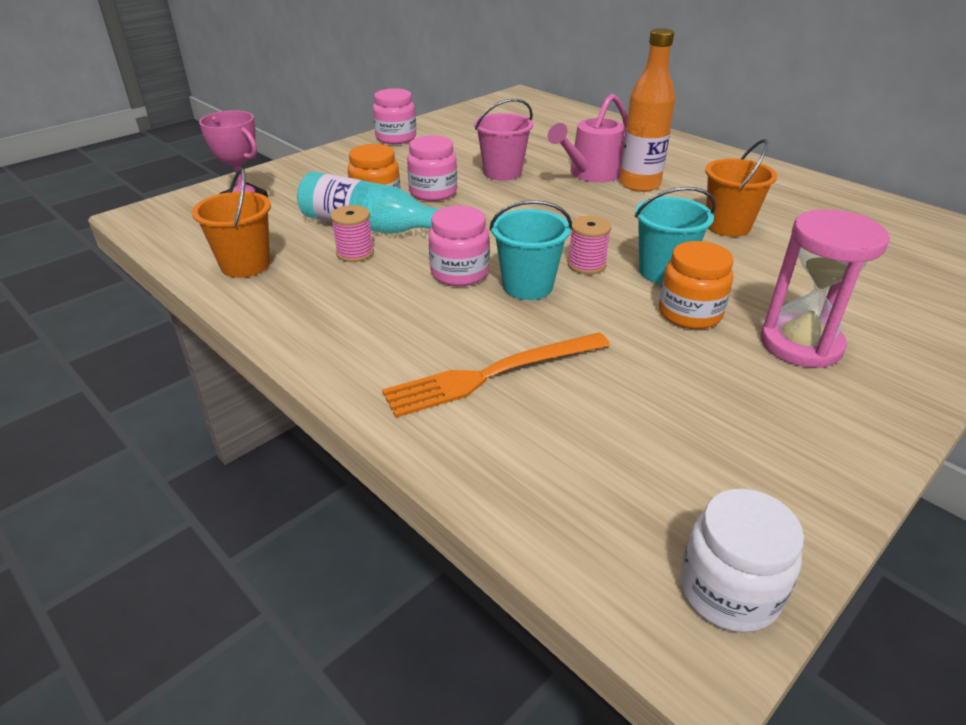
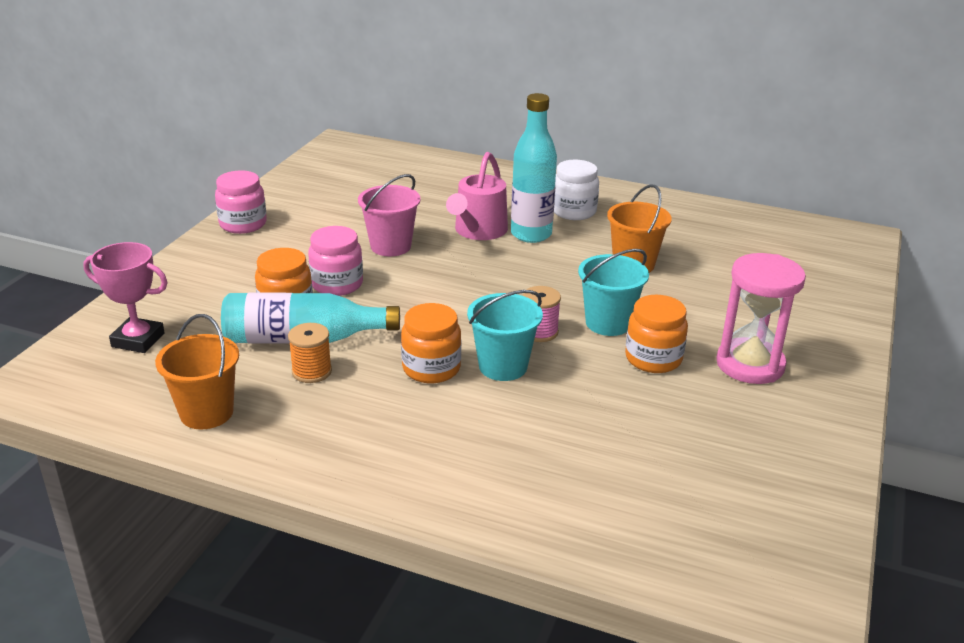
camera: 25 degrees left, 5 degrees down
pink spool [331,205,374,262] -> orange spool [288,323,332,383]
orange fork [382,332,610,418] -> none
pink jar [429,206,489,286] -> orange jar [401,303,461,383]
orange bottle [620,28,675,192] -> turquoise bottle [511,93,557,243]
white jar [680,489,804,633] -> white jar moved to [554,160,599,220]

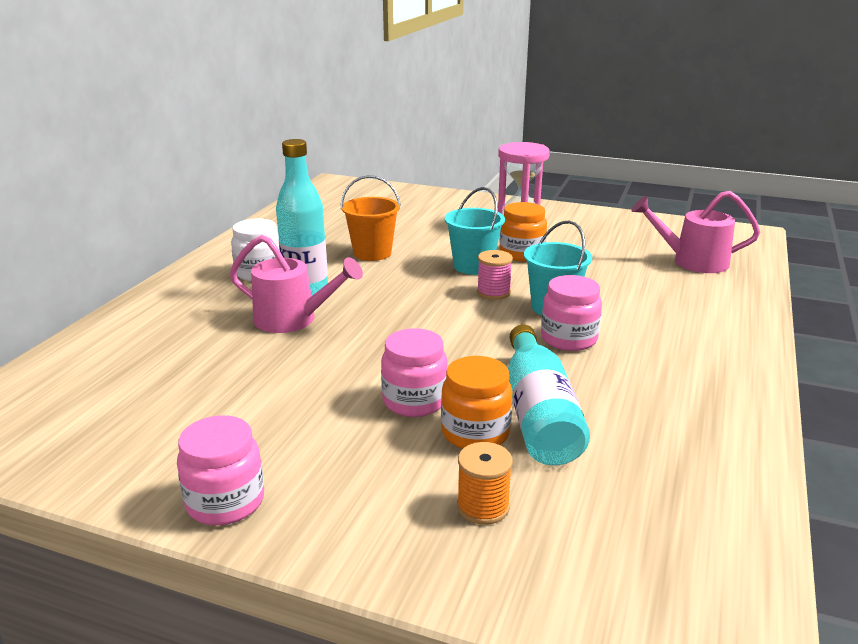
camera: 90 degrees left, 5 degrees down
pink trophy [83,242,168,353] -> none
orange bucket [155,314,239,429] -> none
orange spool [288,323,332,383] -> orange spool moved to [457,442,513,525]
pink bucket [358,174,421,256] -> none
orange jar [401,303,461,383] -> pink jar [541,275,602,351]
none -> pink watering can [631,191,760,273]

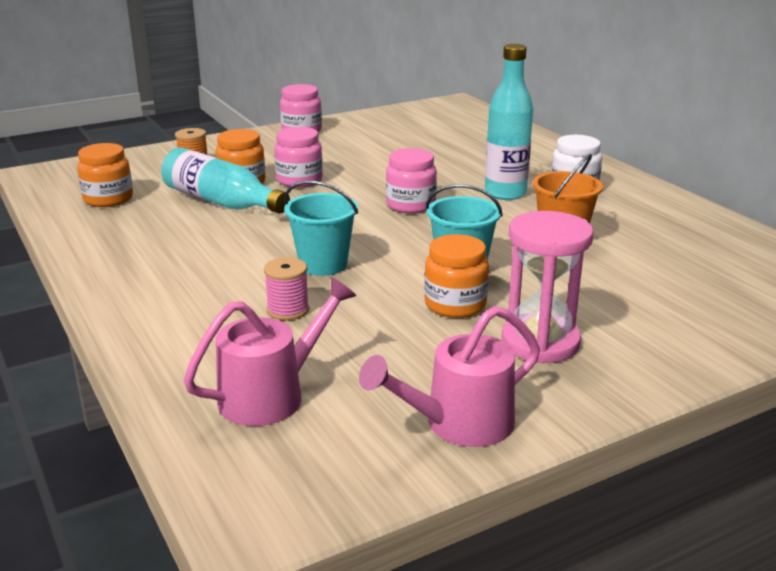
camera: 130 degrees right, 0 degrees up
pink watering can [230,235,363,333] -> pink watering can moved to [359,306,540,447]
pink spool [477,250,513,300] -> pink spool moved to [264,257,309,320]
pink jar [541,275,602,351] -> pink jar moved to [386,148,437,213]
none -> orange jar [77,143,133,207]

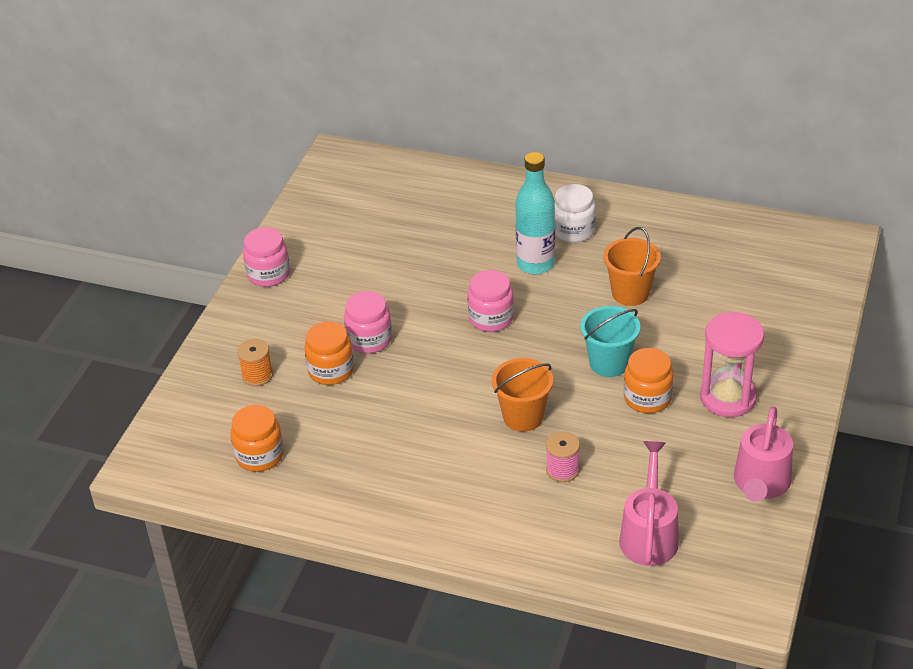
camera: 40 degrees left, 15 degrees up
turquoise bottle [161,147,290,214] -> none
turquoise bucket [284,181,358,276] -> orange bucket [492,358,553,432]

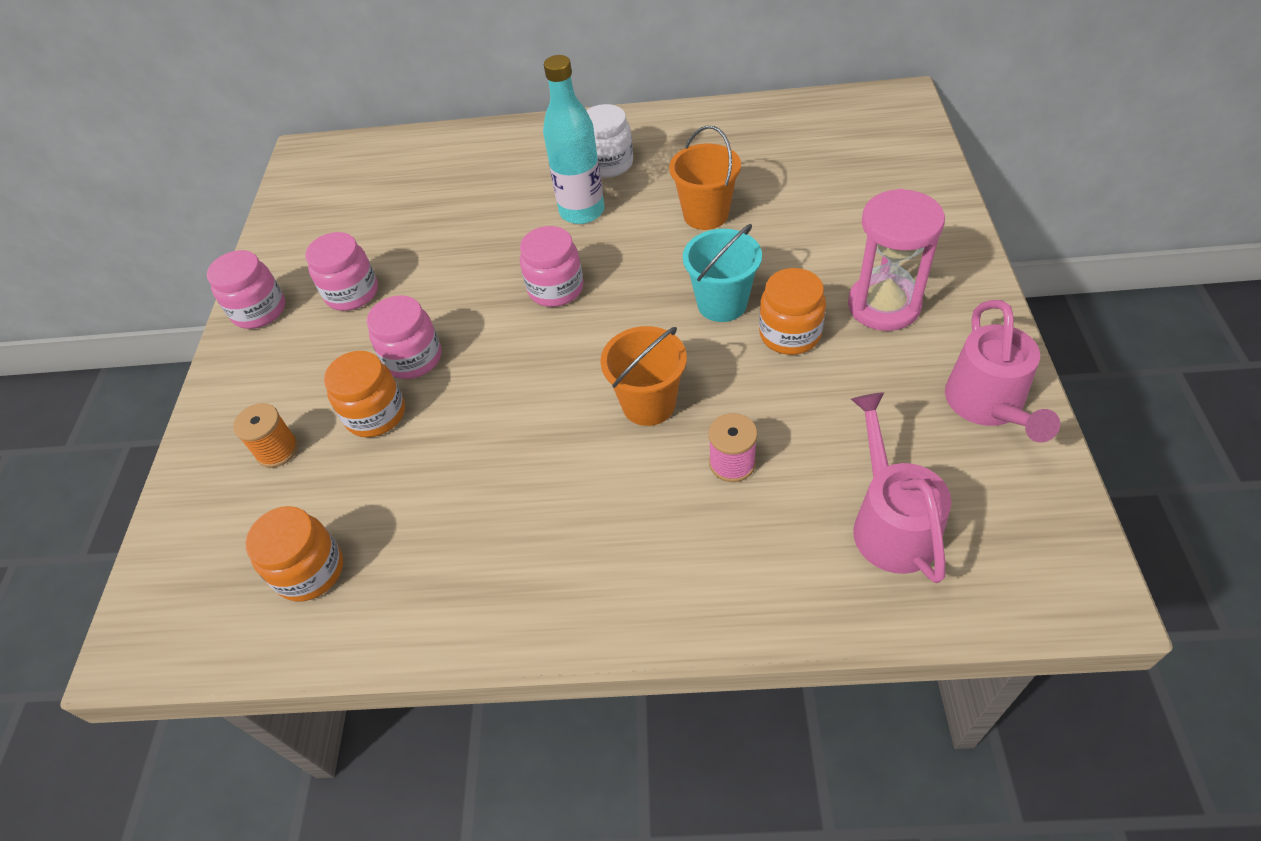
camera: 15 degrees left, 10 degrees up
none -> pink jar [305,232,378,311]

